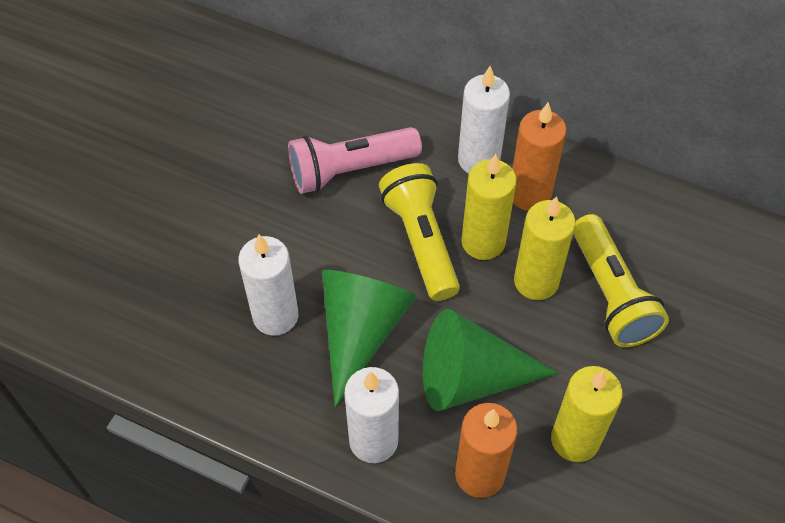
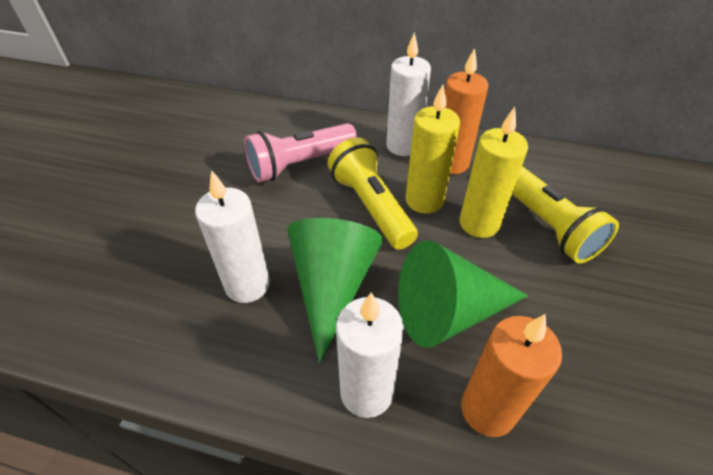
camera: 10 degrees left, 10 degrees down
yellow candle [551,366,623,462] -> none

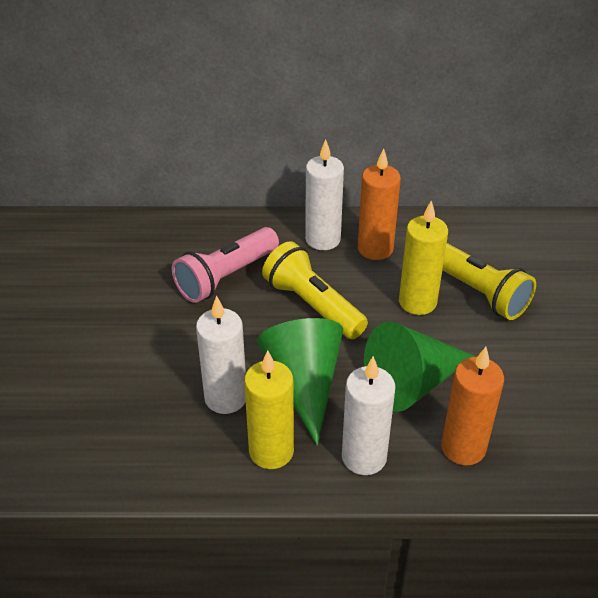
camera: 15 degrees left, 5 degrees down
yellow candle [405,85,460,214] -> yellow candle moved to [244,350,294,469]

